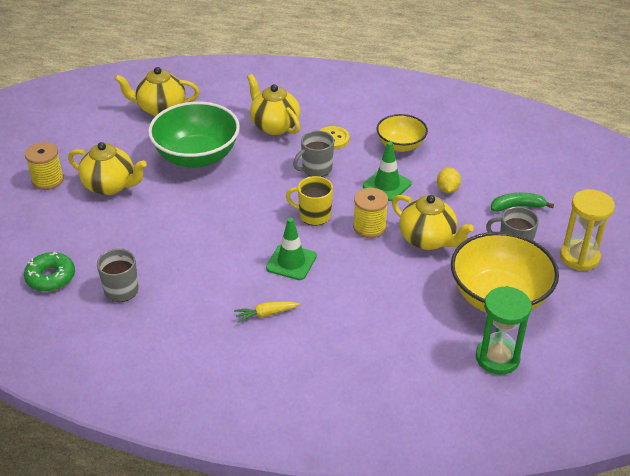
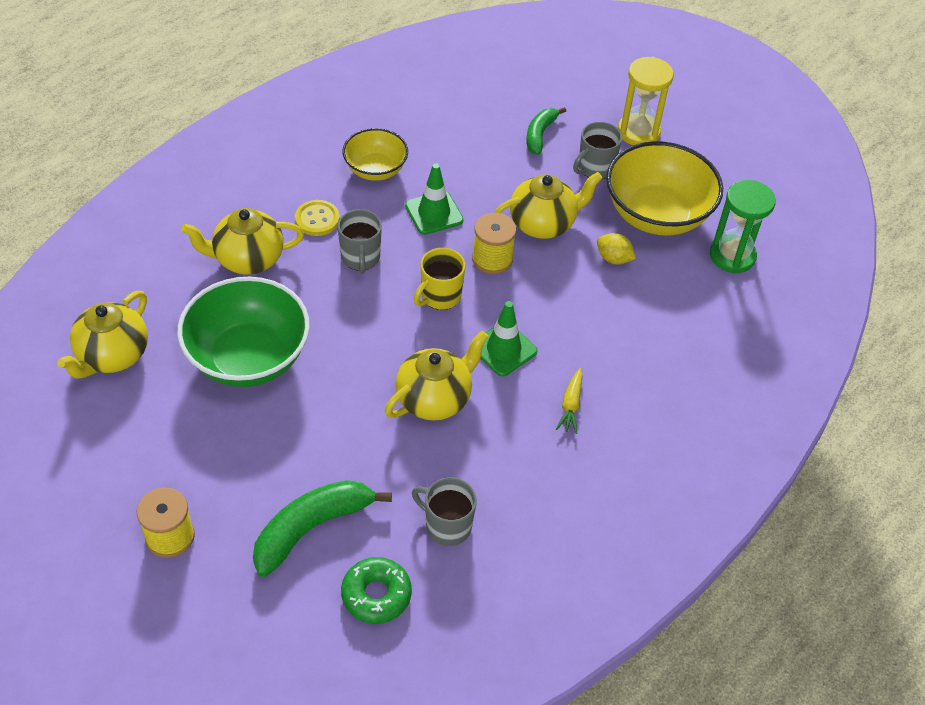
camera: 65 degrees left, 10 degrees up
yellow teapot [68,142,147,195] -> yellow teapot moved to [385,331,488,421]
yellow lemon [437,168,461,193] -> yellow lemon moved to [597,233,636,264]
none -> green banana [253,480,392,577]

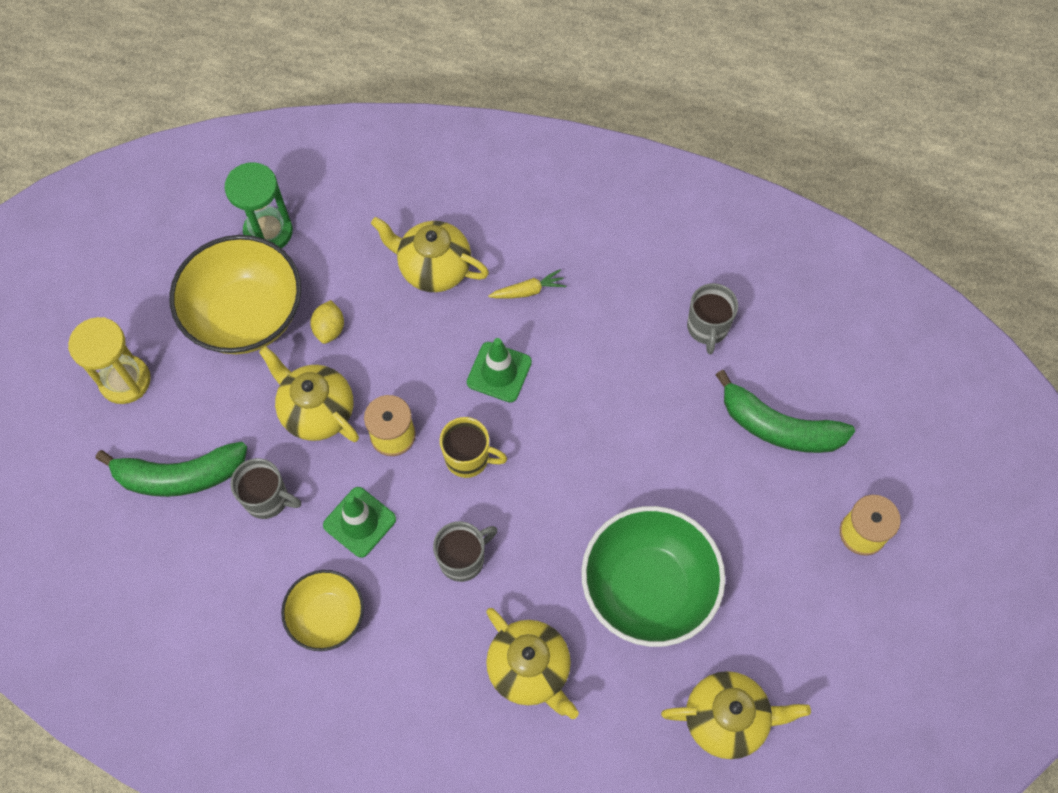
camera: 115 degrees left, 15 degrees up
yellow button [295,200,340,236] -> none
green donut [341,557,412,624] -> none
yellow teapot [385,331,488,421] -> yellow teapot moved to [371,217,489,292]
green banana [526,107,566,155] -> green banana [96,442,247,497], size x1.66
grey mug [573,122,622,180] -> grey mug moved to [230,458,301,519]

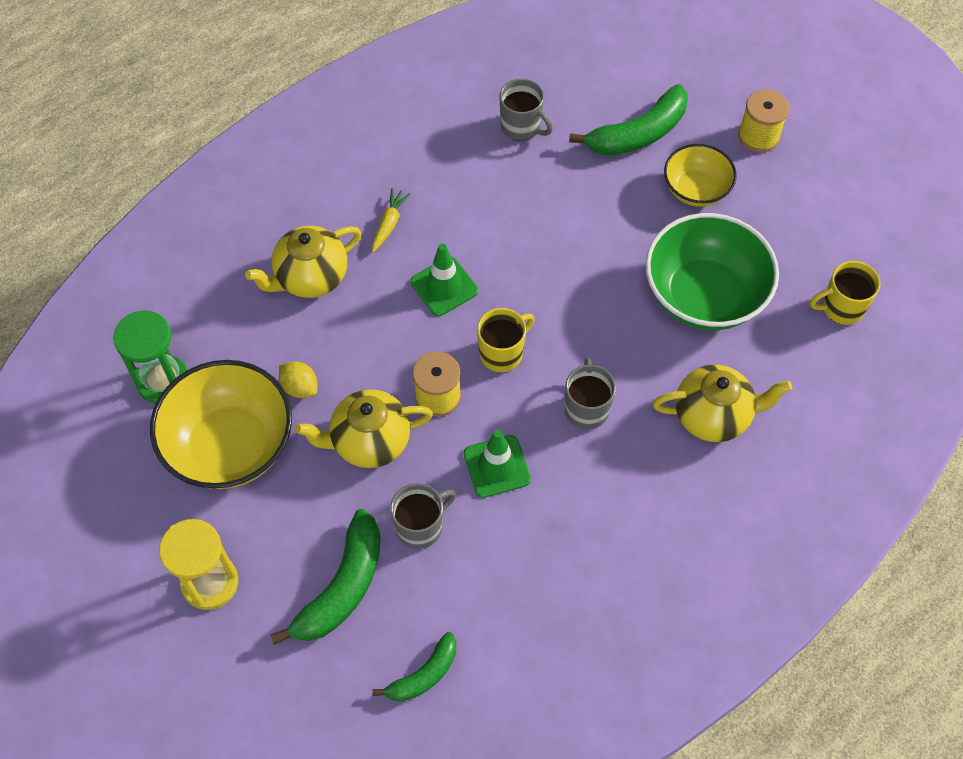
camera: 55 degrees left, 5 degrees down
yellow bowl [281,570,364,651] -> yellow bowl moved to [664,144,737,207]
yellow teapot [661,671,811,759] -> yellow mug [810,261,880,325]
none -> green banana [373,632,456,702]

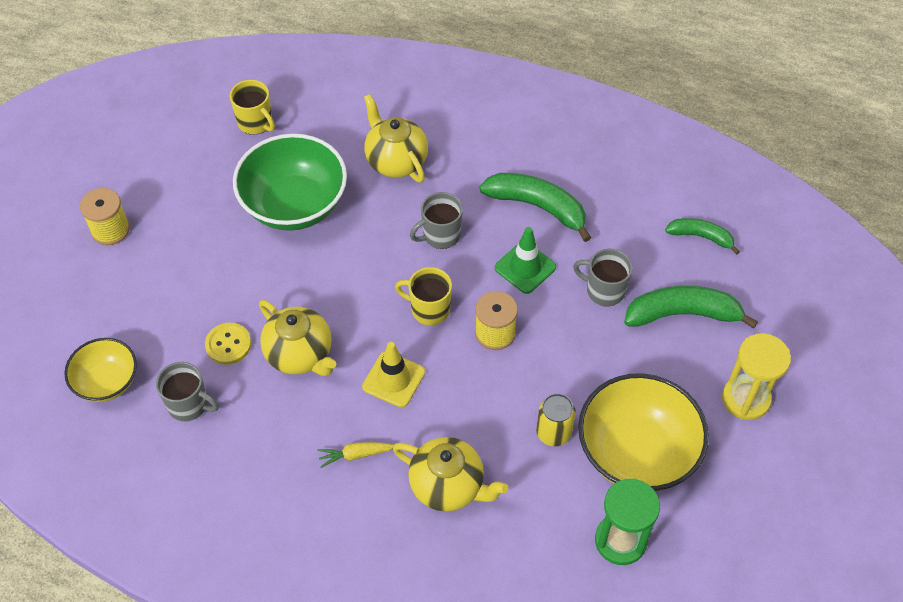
camera: 120 degrees left, 5 degrees down
yellow lemon [279,362,318,398] -> yellow can [536,393,576,446]
yellow teapot [295,389,433,468] -> yellow teapot moved to [259,300,336,376]
green traffic cone [410,243,478,316] -> yellow traffic cone [362,342,425,408]
grey mug [499,79,553,141] -> grey mug turned 105 degrees clockwise [156,362,219,421]
green banana [569,84,688,156] -> green banana moved to [479,173,591,242]
yellow bowl [664,144,737,207] -> yellow bowl moved to [64,338,137,402]
none -> yellow button [205,323,251,365]

